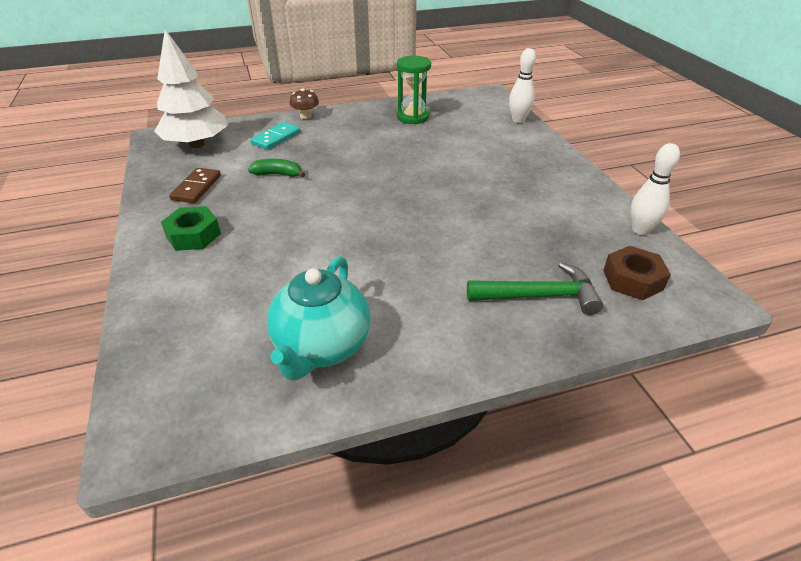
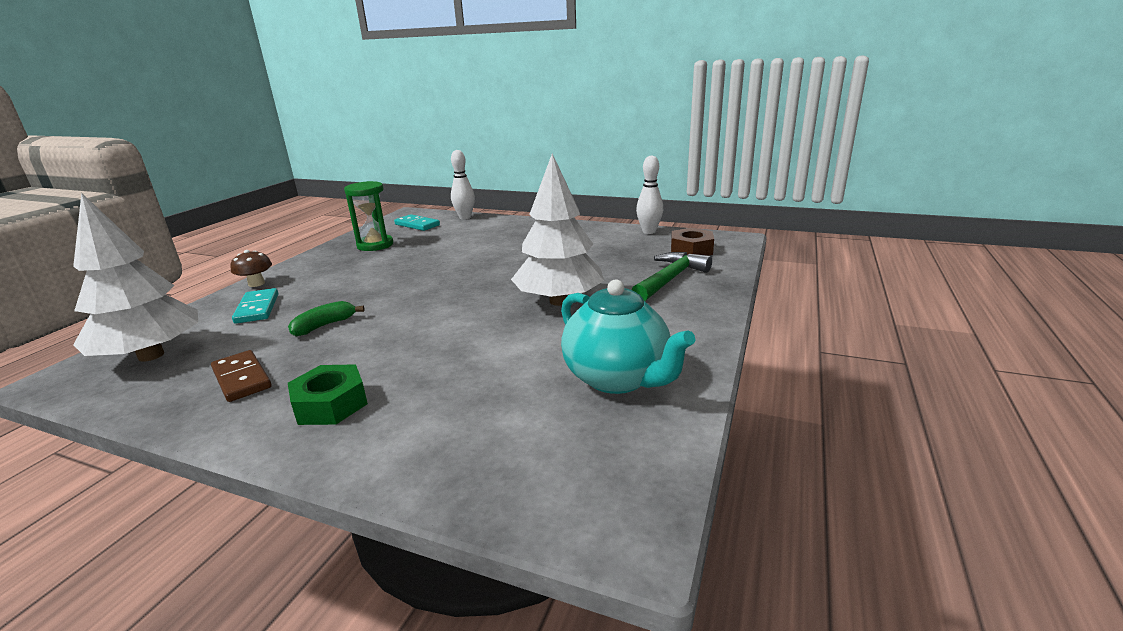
camera: 50 degrees left, 15 degrees down
none -> turquoise domino [394,214,440,231]
none -> white tree [511,153,604,306]

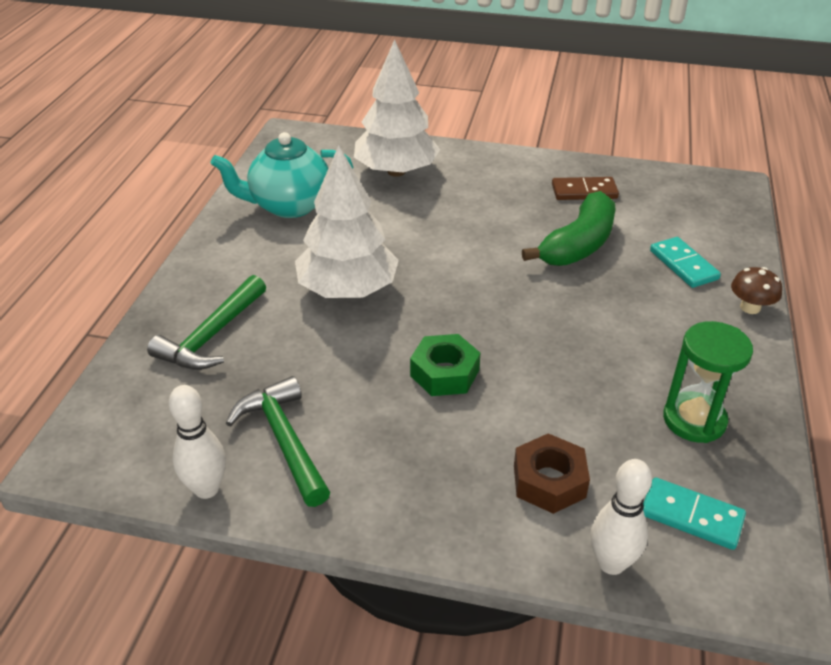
camera: 170 degrees right, 15 degrees up
white tree [73,193,198,362] -> white tree moved to [354,39,440,177]
brown domino [211,350,271,402] -> brown domino turned 45 degrees counterclockwise [552,177,619,200]
green banana [288,301,365,337] -> green banana [522,191,615,266], size x1.85
green nut [288,364,368,425] -> green nut moved to [410,334,480,396]
turquoise teapot [561,279,695,394] -> turquoise teapot turned 60 degrees counterclockwise [211,132,353,218]
brown nut [671,228,714,256] -> brown nut moved to [514,433,590,514]
none -> green hammer [226,376,330,507]

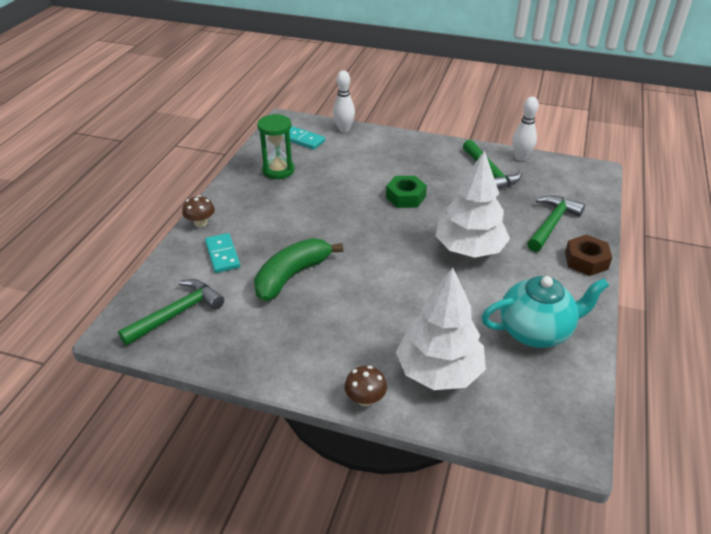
camera: 175 degrees left, 0 degrees up
brown nut [514,433,590,514] -> brown nut moved to [565,235,612,276]
brown domino [552,177,619,200] -> none
none -> green hammer [118,279,224,346]
none -> brown mushroom [344,366,387,406]

